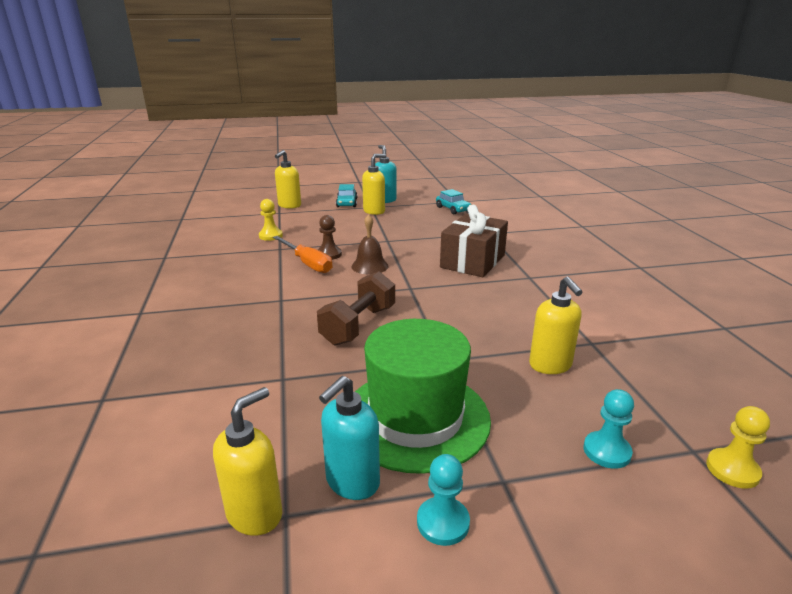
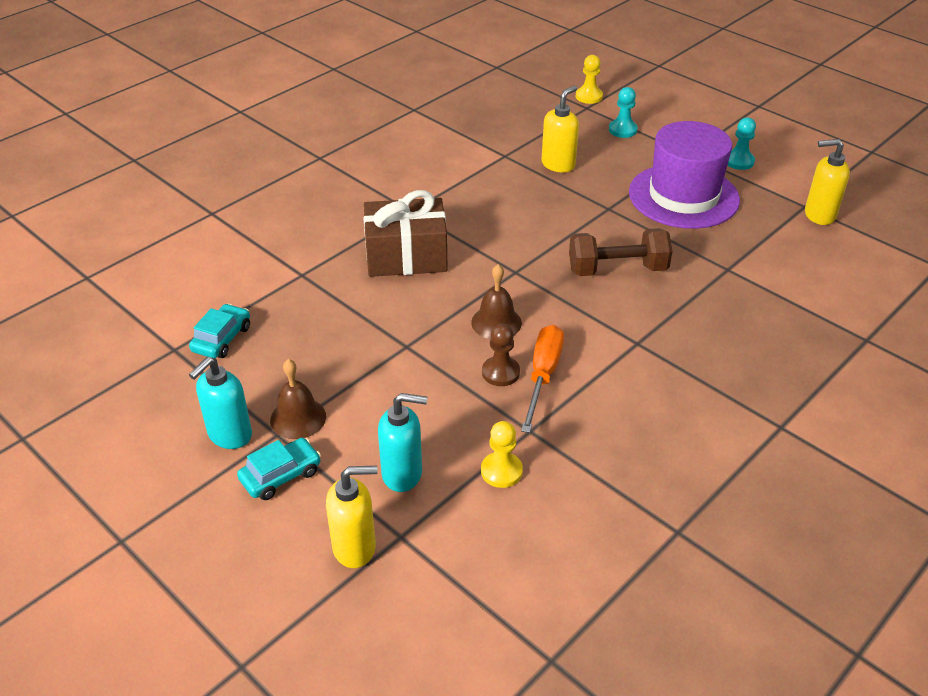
camera: 125 degrees left, 15 degrees up
turquoise soap dispenser [319,376,380,500] -> turquoise soap dispenser moved to [378,393,428,492]
green hat [355,319,491,474] -> purple hat [629,121,740,229]
yellow soap dispenser [362,154,386,215] -> brown bell [270,359,326,439]

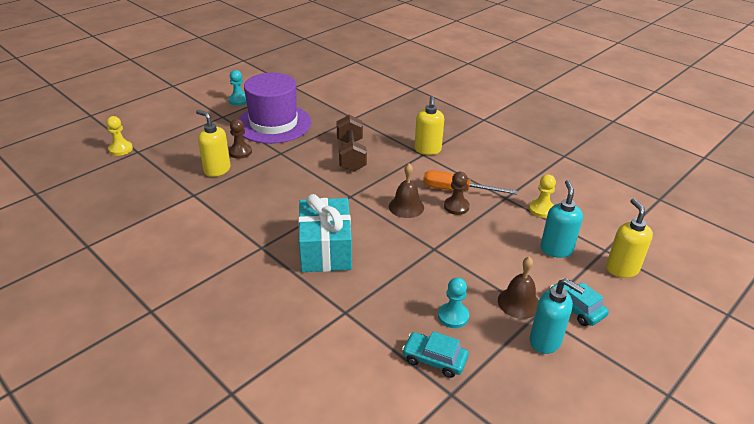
camera: 90 degrees left, 5 degrees down
brown gift [364,190,448,277] -> turquoise gift [298,194,352,272]
turquoise pawn [609,87,638,138] -> turquoise pawn moved to [438,277,469,328]
yellow soap dispenser [805,139,850,225] -> yellow soap dispenser moved to [415,96,444,155]
none -> brown pawn [229,119,252,159]

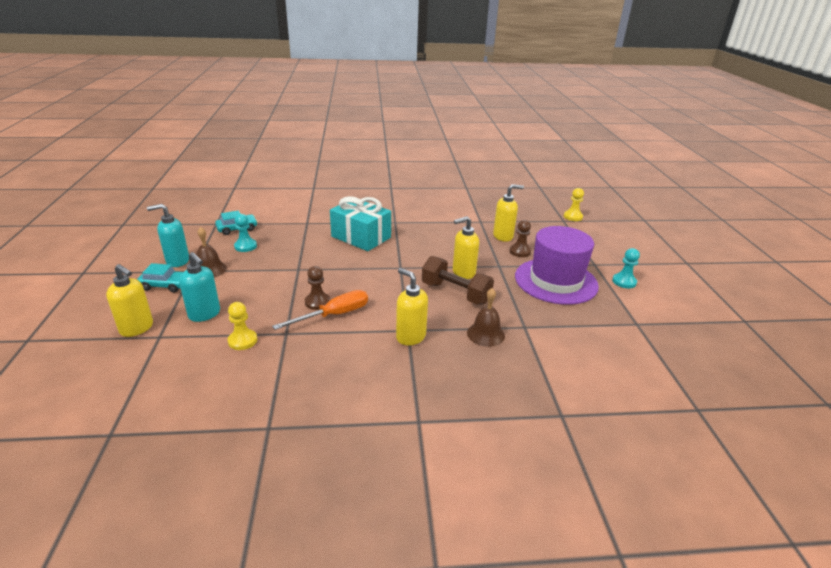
camera: 130 degrees right, 5 degrees down
brown bell [389,164,424,218] -> brown bell moved to [467,288,505,347]
none -> yellow soap dispenser [453,216,479,279]

